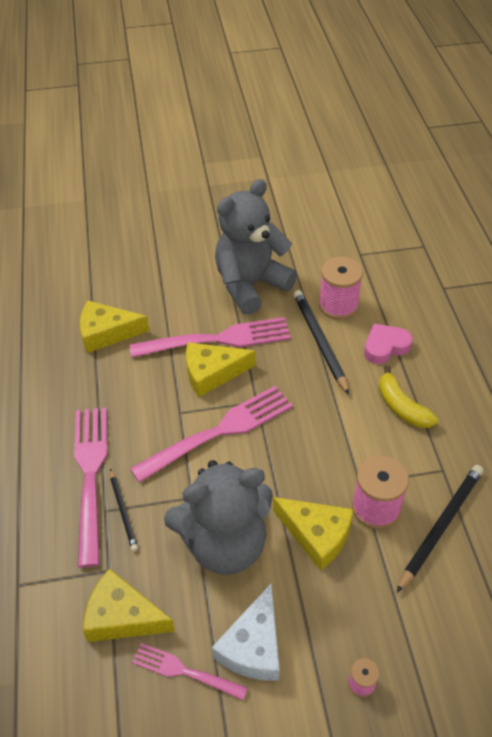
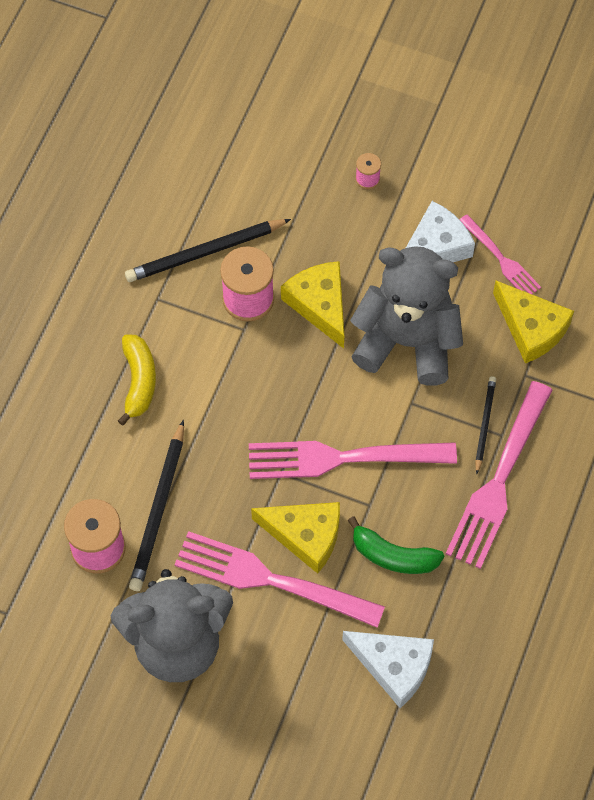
camera: 150 degrees left, 15 degrees up
yellow cheese [80,300,149,353] -> white cheese [342,631,434,708]
pink heart [364,324,413,364] -> none
none -> green banana [347,516,444,574]

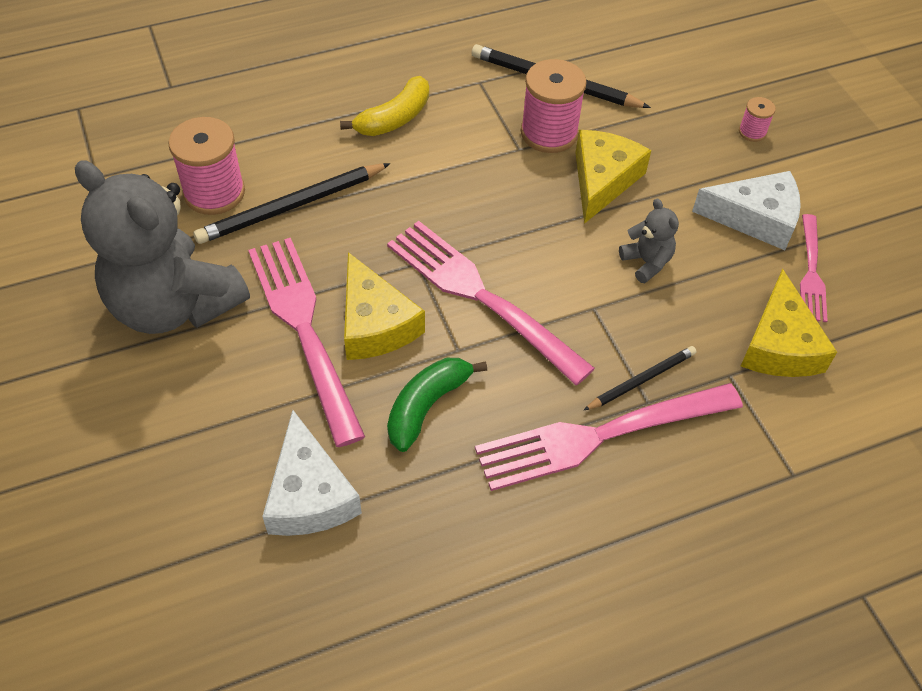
camera: 45 degrees right, 10 degrees down
green banana [347,516,444,574] -> green banana turned 60 degrees clockwise [387,358,487,452]
grey teddy bear [350,246,463,386] -> grey teddy bear [619,198,679,283], size x0.41

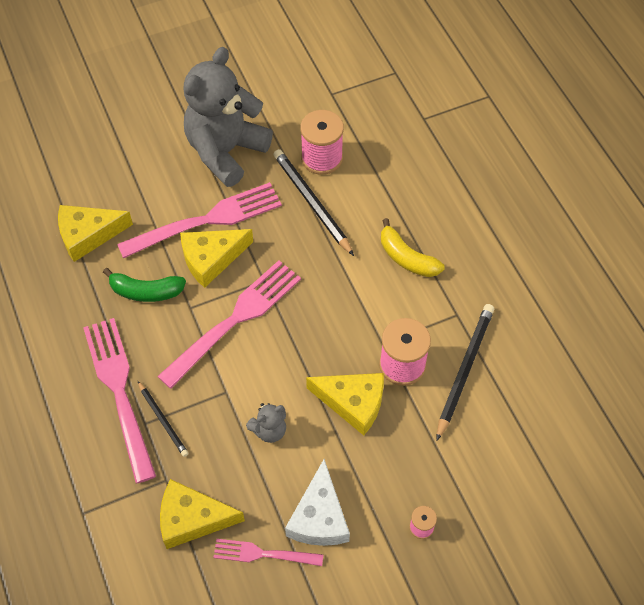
camera: 90 degrees right, 5 degrees up
white cheese [262,410,362,536] -> yellow cheese [58,205,133,262]
green banana [387,358,487,452] -> green banana turned 150 degrees clockwise [103,268,186,302]

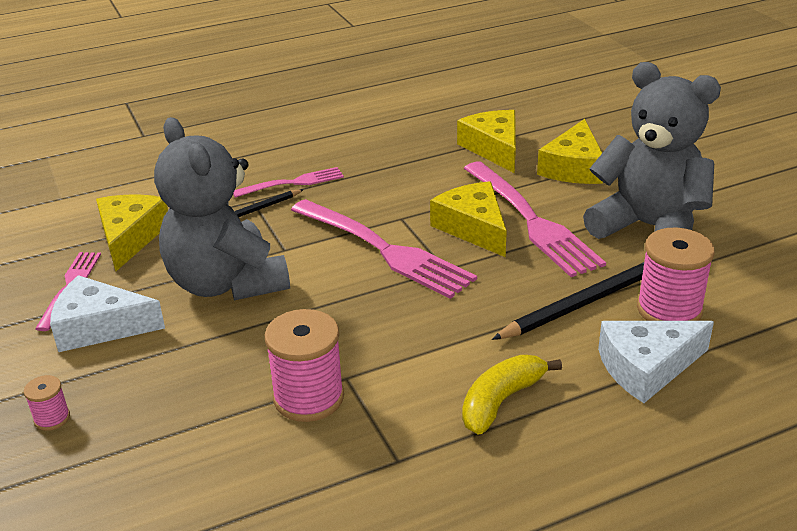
camera: 90 degrees right, 25 degrees down
pink fork [83,318,156,483] -> pink fork [233,167,344,198], size x0.55
green banana [103,268,186,302] -> none
grey teddy bear [246,403,286,443] -> grey teddy bear [154,117,290,300], size x2.44
yellow cheese [306,373,384,435] -> yellow cheese moved to [537,119,603,184]
black pencil [436,304,494,441] -> none
none -> white cheese [598,321,714,403]

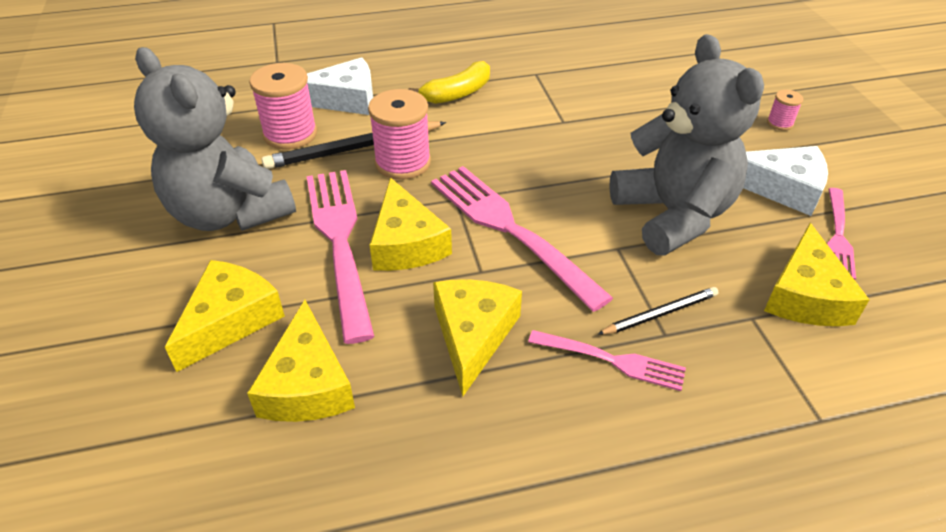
camera: 170 degrees left, 10 degrees up
pink fork [233,167,344,198] -> pink fork turned 150 degrees counterclockwise [528,330,686,391]
pink spool [265,309,344,422] -> pink spool moved to [368,89,431,180]
none -> yellow cheese [433,279,522,396]

